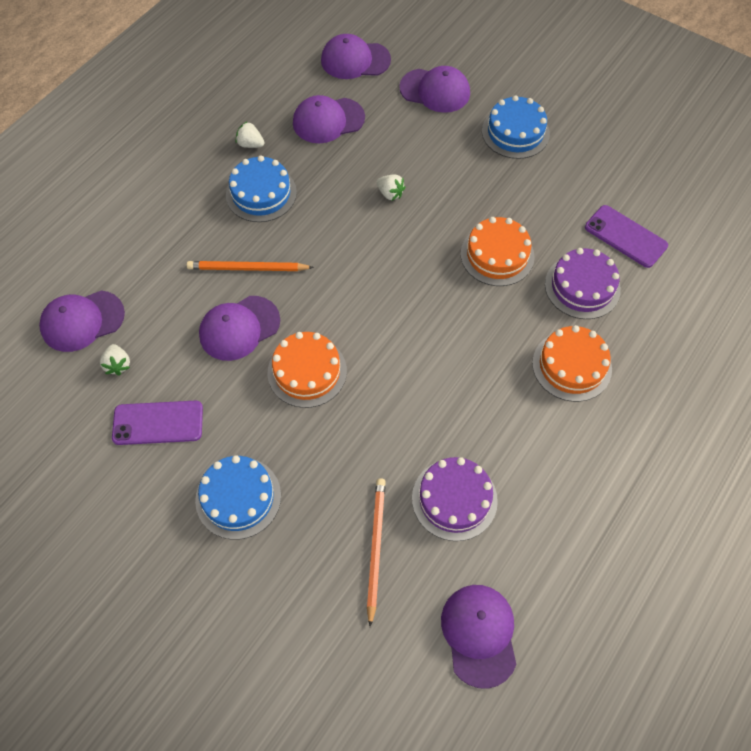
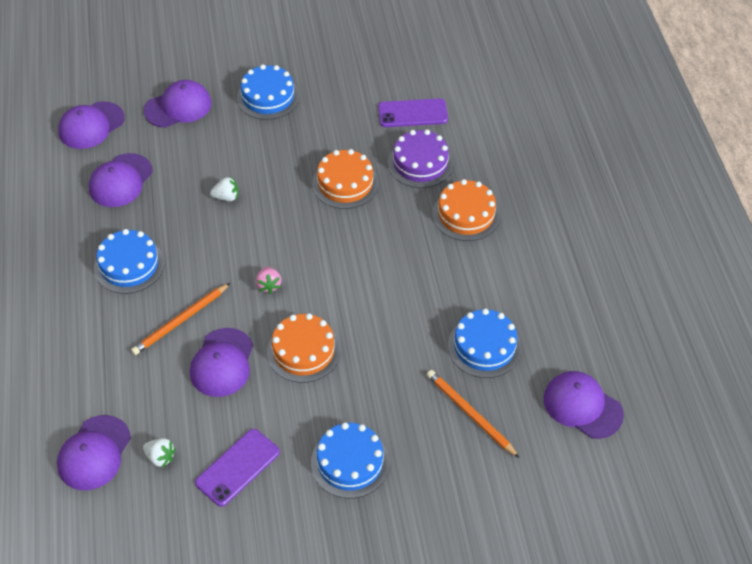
camera: 45 degrees left, 10 degrees down
white strawberry [236,122,264,148] -> none
purple cake [412,457,498,541] -> blue cake [448,308,522,378]
none -> pink strawberry [256,267,281,294]

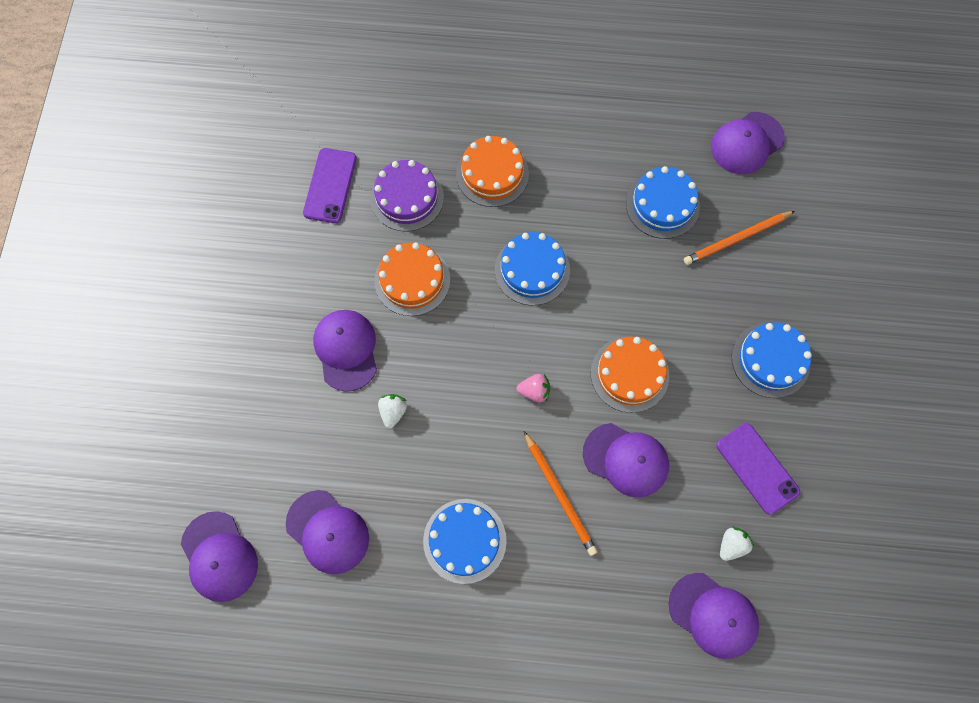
camera: 75 degrees left, 20 degrees up
purple cap [144,80,211,128] -> purple cap moved to [313,310,377,392]
blue cake [237,65,300,120] -> blue cake moved to [495,232,570,305]

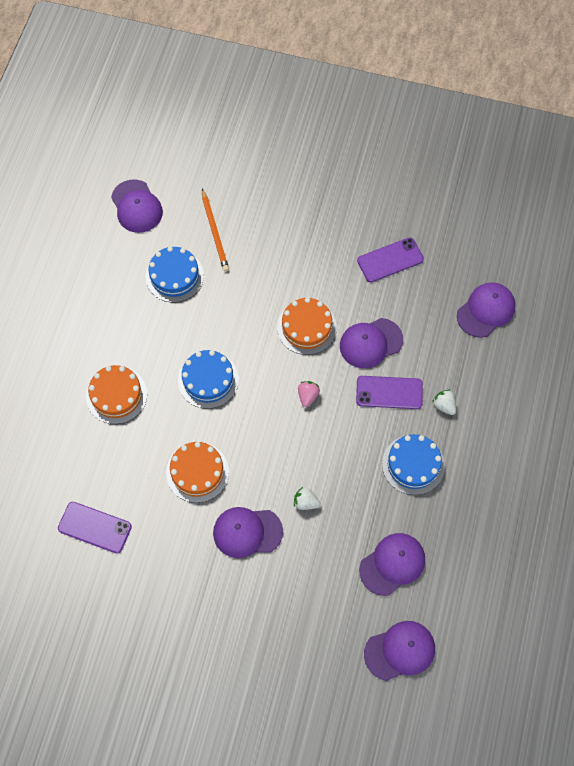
camera: 80 degrees left, 5 degrees down
purple cake [370,160,444,231] -> none
orange pencil [524,431,598,556] -> purple phone [356,376,423,409]
purple cap [583,423,669,497] -> purple cap turned 150 degrees counterclockwise [340,318,403,368]
white strawberry [720,526,754,561] -> white strawberry moved to [432,390,456,415]
blue cake [732,322,812,398] -> none

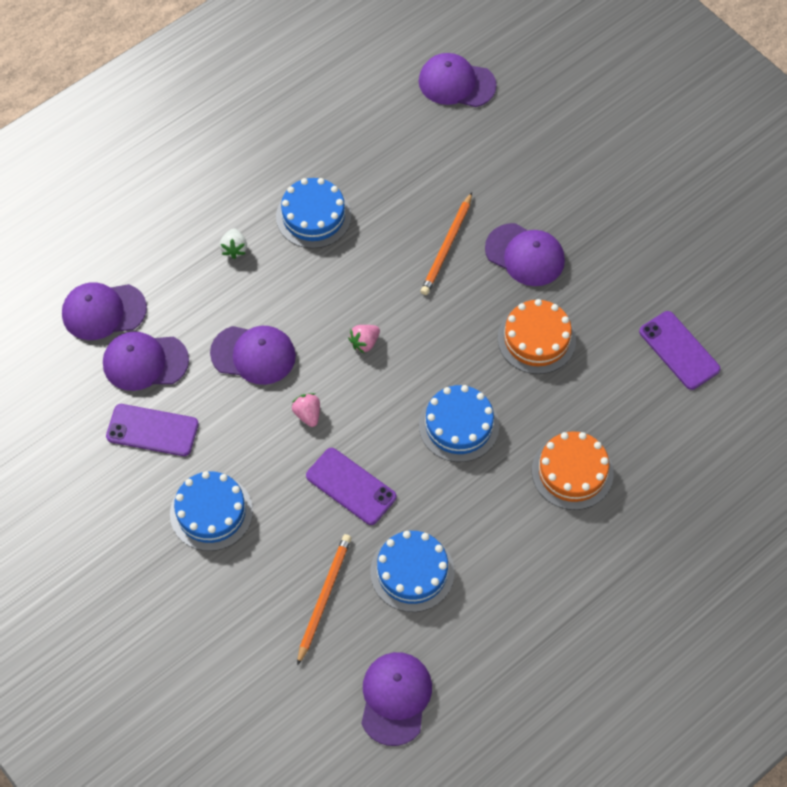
camera: 145 degrees left, 5 degrees down
orange cake [277,297,337,355] -> pink strawberry [292,393,320,427]
white strawberry [294,486,320,510] -> orange pencil [421,192,472,295]
purple phone [356,376,423,409] -> purple phone moved to [306,448,396,525]
purple cap [359,533,425,596] -> purple cap moved to [103,331,189,391]
none -> blue cake [170,471,253,551]

